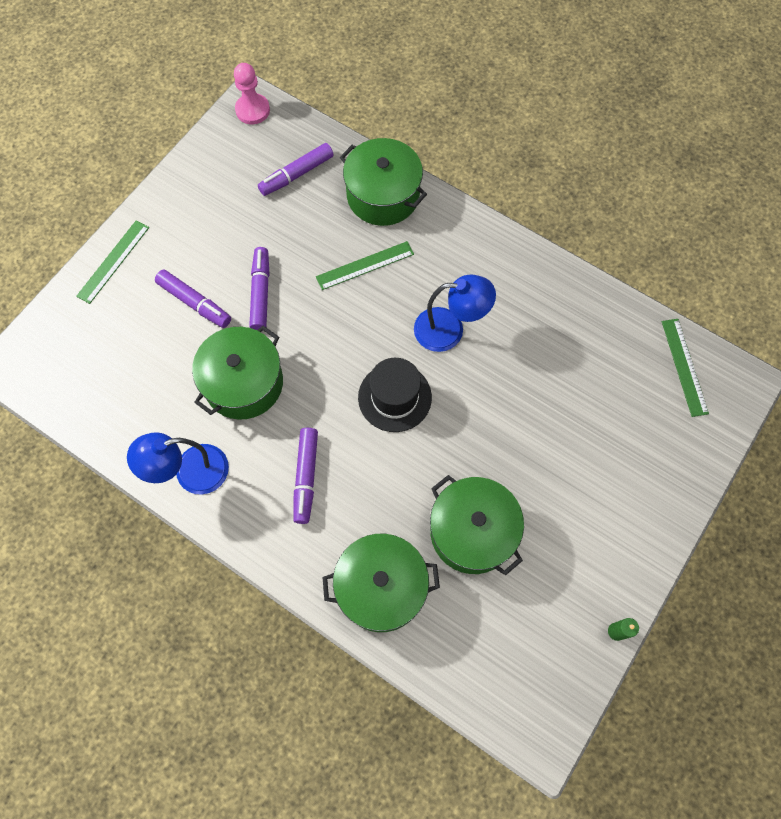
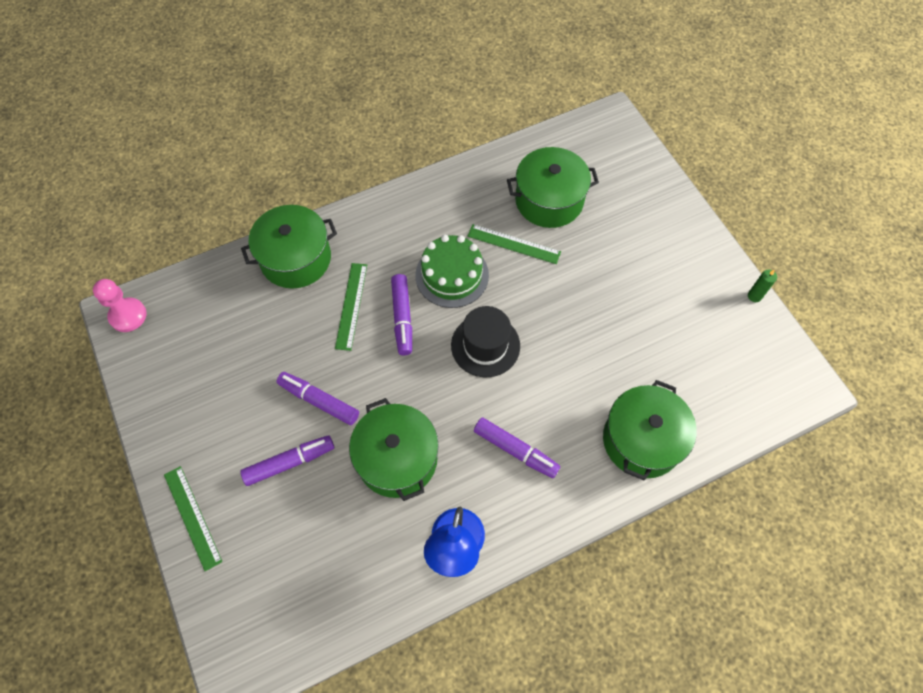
camera: 60 degrees left, 5 degrees down
purple marker [258,143,334,196] -> purple marker moved to [391,274,412,355]
blue lamp [414,274,496,352] -> green cake [415,235,489,308]
green pot [430,475,524,575] -> green pot moved to [507,147,599,228]
green ruler [662,319,709,417] -> green ruler moved to [467,224,561,264]

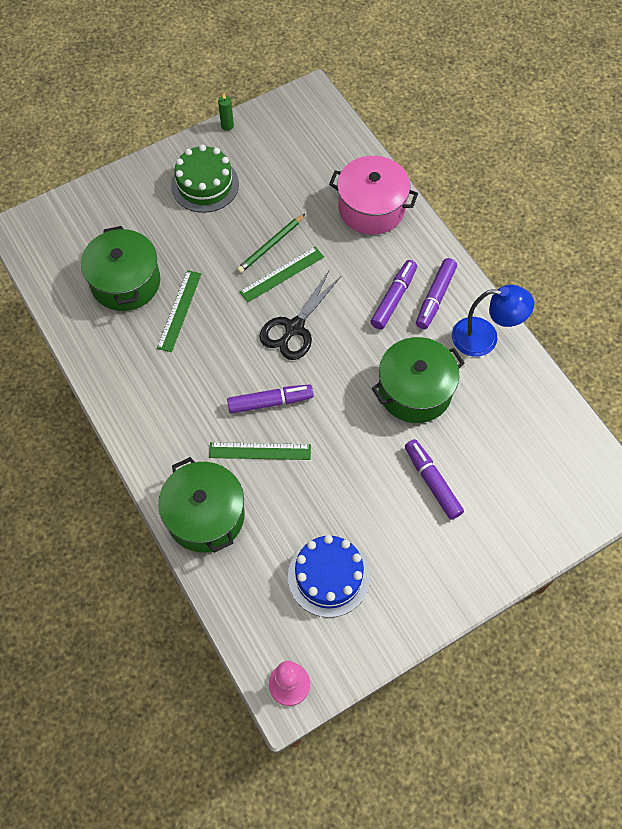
camera: 95 degrees left, 0 degrees up
green ruler [164,466,222,571] -> green ruler moved to [239,247,324,302]
purple marker [276,372,359,425] -> purple marker moved to [416,258,457,329]
green cake [415,235,489,308] -> green cake moved to [171,145,239,213]
black hat [451,306,520,377] -> black scissors [259,271,341,360]
green pot [603,380,697,481] -> pink pot [329,156,418,235]
none -> green pencil [237,214,305,273]
none -> blue cake [288,535,370,618]

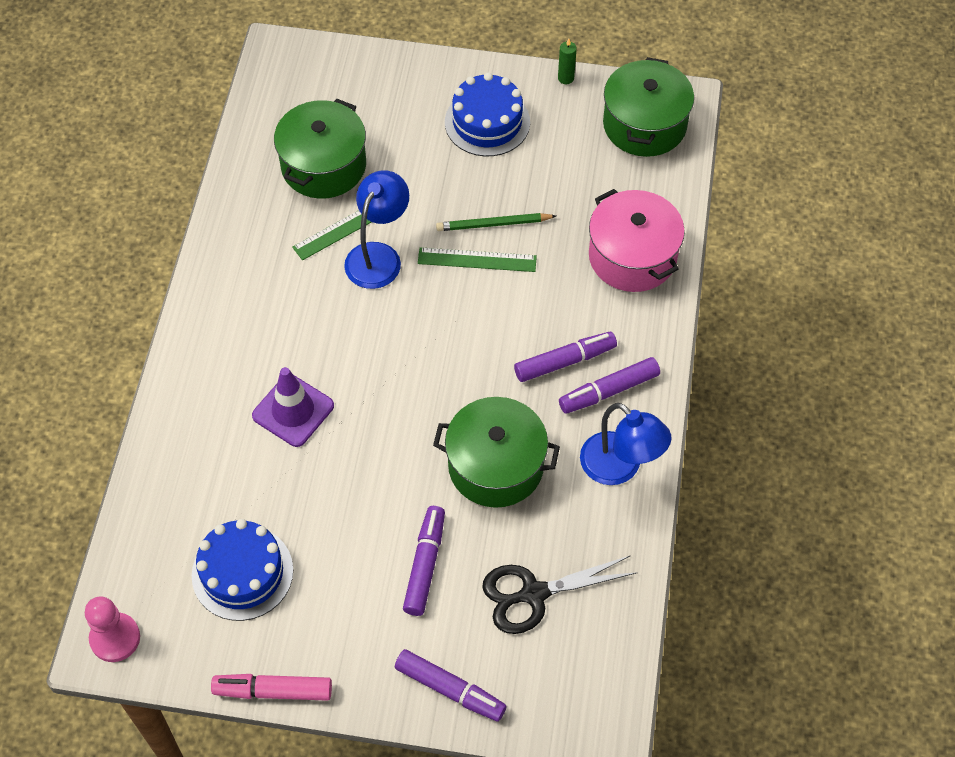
camera: 40 degrees right, 5 degrees down
green pot [158,457,245,553] -> green pot moved to [603,57,694,157]
green cake [171,145,239,213] -> blue cake [445,72,530,156]
green ruler [209,442,311,460] -> purple traffic cone [252,367,334,447]
purple marker [227,384,314,414] -> purple marker moved to [395,649,507,722]
black scissors [259,271,341,360] -> black scissors moved to [482,555,638,634]
none -> pink marker [211,674,332,701]
none -> blue lamp [344,170,409,289]

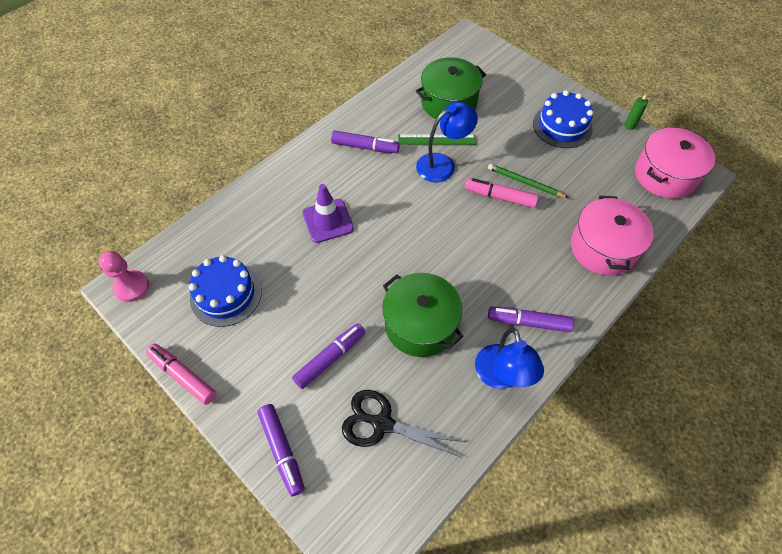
camera: 35 degrees right, 0 degrees up
green ruler [418,247,537,272] -> pink marker [465,178,539,208]
purple marker [514,332,617,382] -> purple marker moved to [331,130,400,153]
green pot [603,57,694,157] -> pink pot [635,128,715,199]

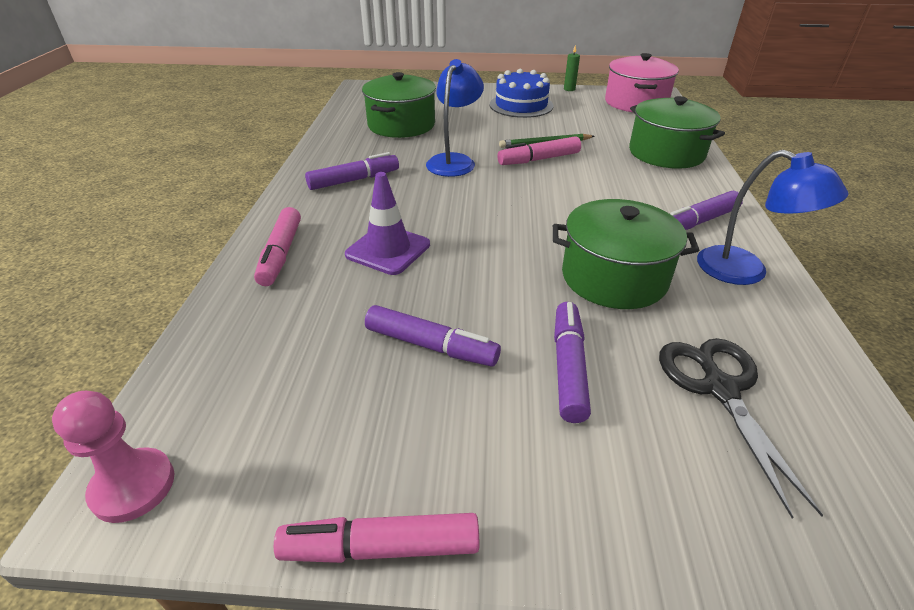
camera: 40 degrees left, 20 degrees down
blue cake [189,255,262,327] -> none
purple marker [258,404,305,496] -> purple marker moved to [365,305,501,367]
black scissors [342,390,465,457] -> black scissors turned 105 degrees clockwise [659,338,823,519]
green ruler [398,134,477,145] -> none
pink pot [571,196,654,276] -> green pot [629,96,725,169]
none -> pink marker [254,207,301,286]

